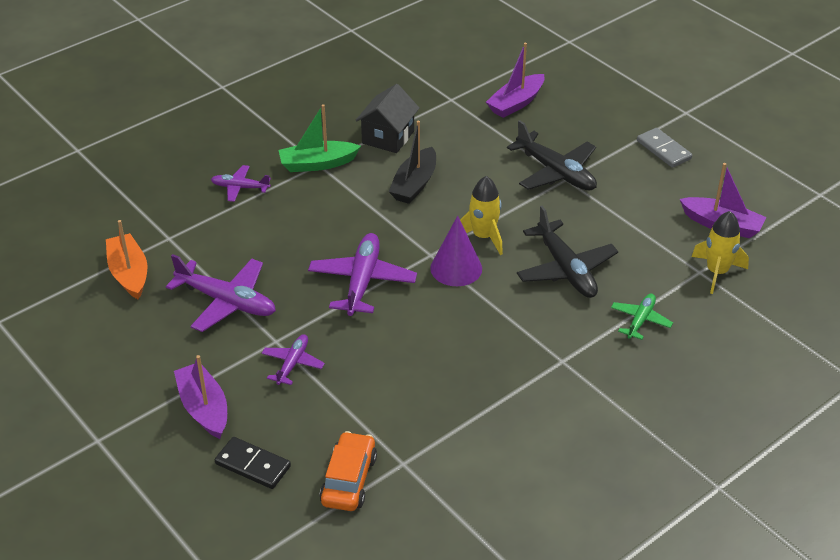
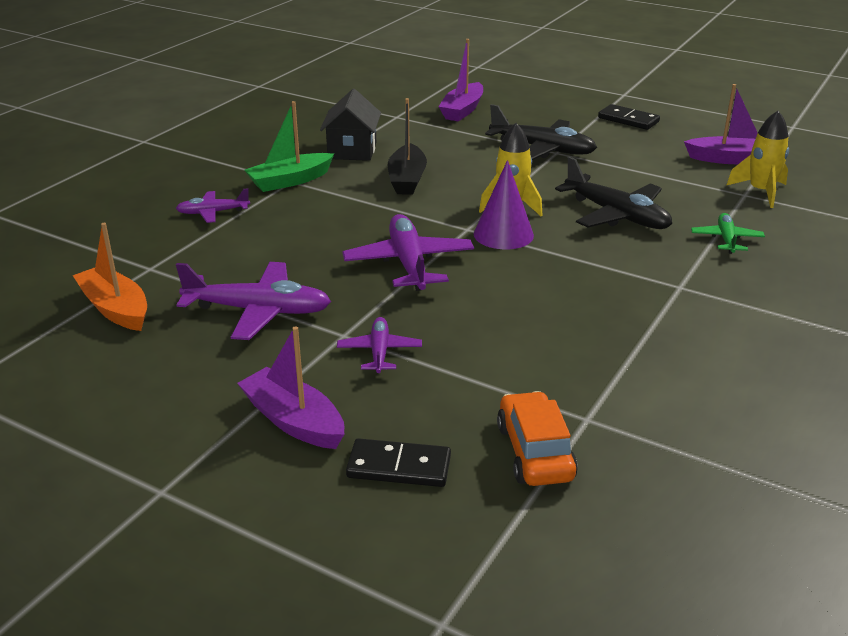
camera: 20 degrees left, 10 degrees down
grey domino [637,128,692,168] -> black domino [598,104,660,130]

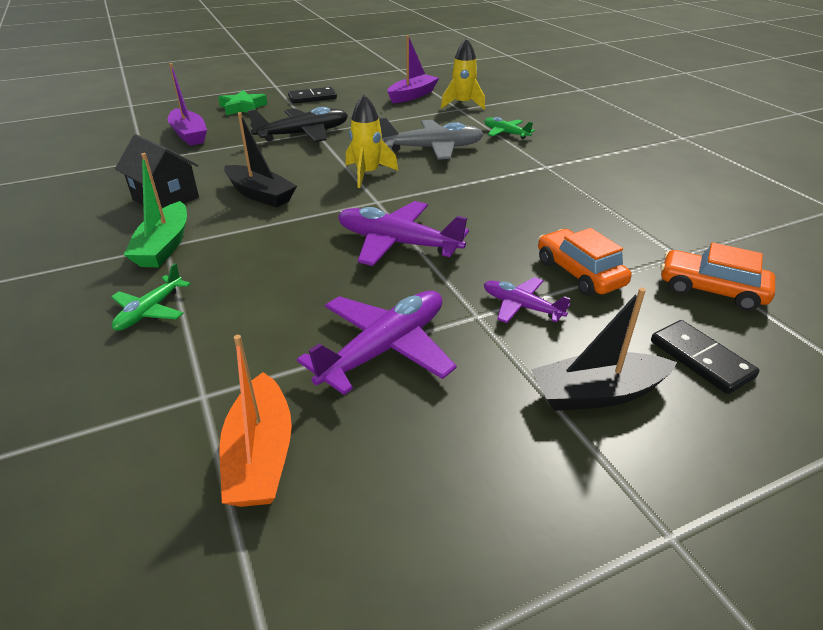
camera: 55 degrees left, 5 degrees up
orange boat [73,223,147,331] -> orange boat turned 90 degrees counterclockwise [219,335,292,507]
purple plane [176,188,250,223] -> green plane [111,263,191,331]
purple boat [237,326,344,449] -> black boat [531,288,677,411]
black domino [346,438,451,487] -> black domino turned 75 degrees counterclockwise [651,320,760,394]
purple cone [474,160,534,249] -> none
black plane [555,157,672,229] -> grey plane [379,117,484,160]
none -> green star [218,90,267,116]
none -> orange car [538,228,631,296]

